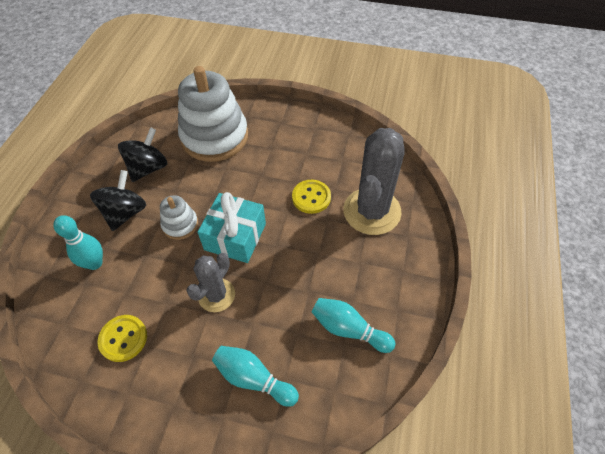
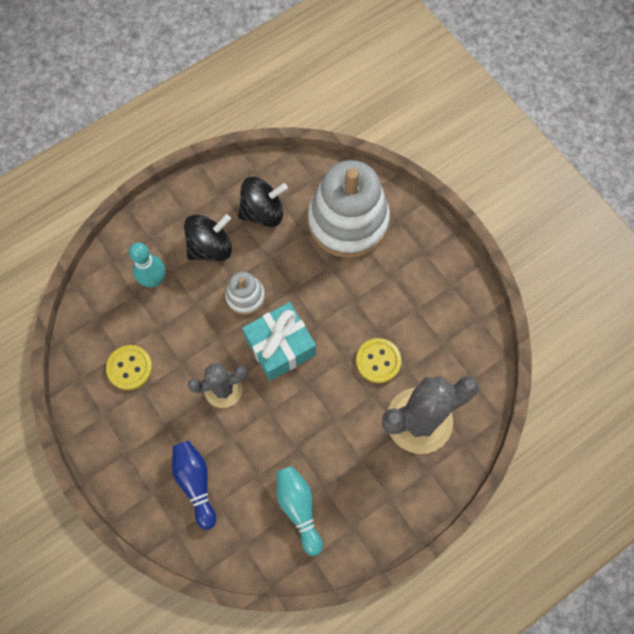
camera: 40 degrees right, 15 degrees up
turquoise bowling pin [212,346,299,407] -> blue bowling pin [172,441,216,530]

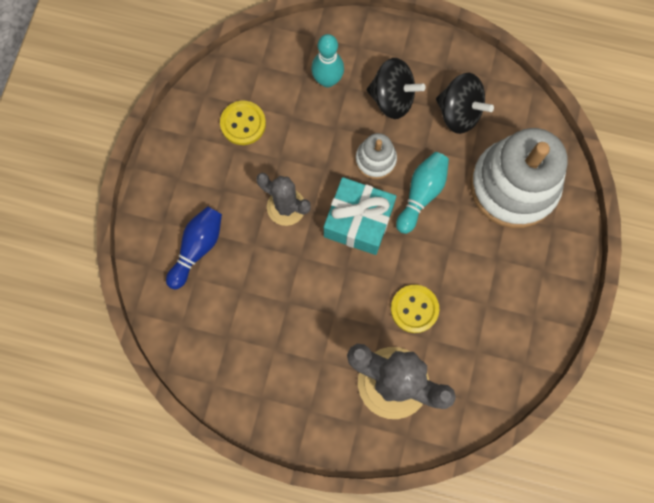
camera: 50 degrees right, 5 degrees up
turquoise bowling pin [276,466,323,556] -> turquoise bowling pin moved to [396,152,449,234]

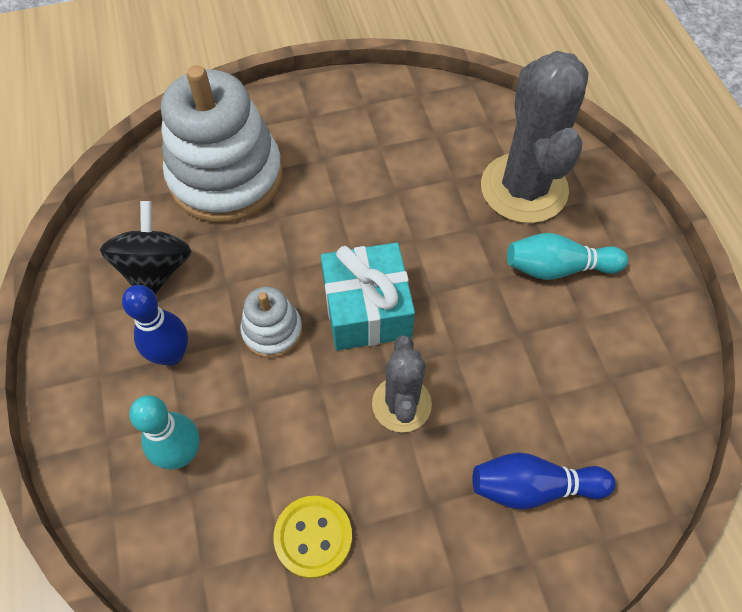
camera: 120 degrees left, 15 degrees down
black spinning top [367,58,426,119] -> blue bowling pin [122,285,188,366]
yellow button [391,285,439,333] -> none
turquoise bowling pin [396,152,449,234] -> turquoise bowling pin moved to [507,233,628,280]

